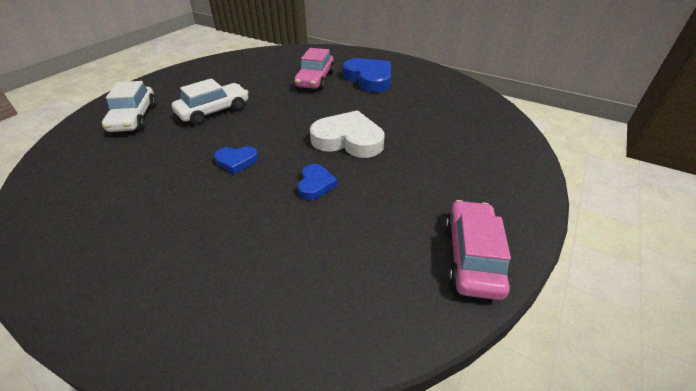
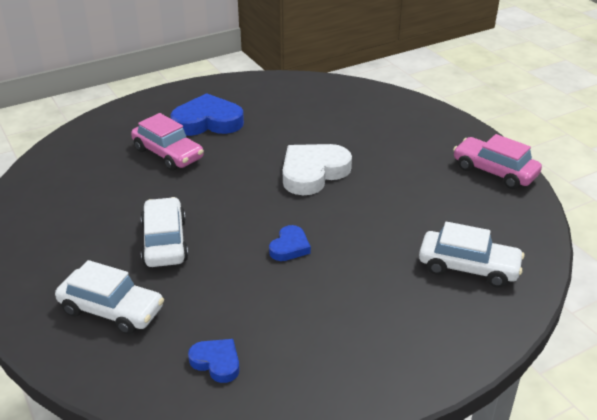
camera: 60 degrees left, 5 degrees down
blue heart [298,164,337,200] -> blue heart moved to [188,339,240,383]
none -> white car [419,222,525,288]

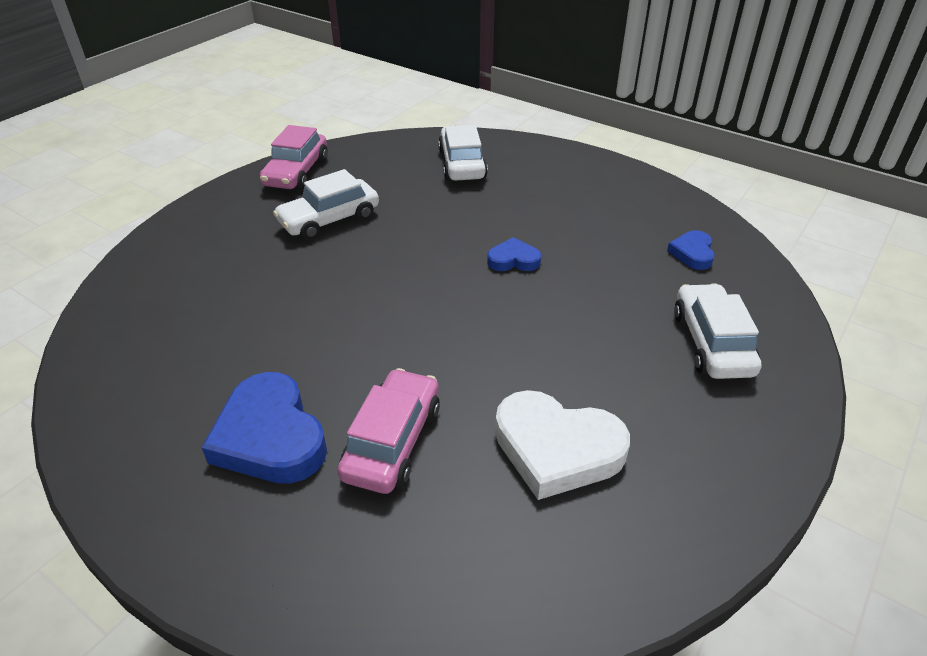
camera: 115 degrees left, 5 degrees up
white car [141,197,189,267] -> white car moved to [273,169,379,240]
white heart [283,144,352,195] -> white heart moved to [495,390,630,500]

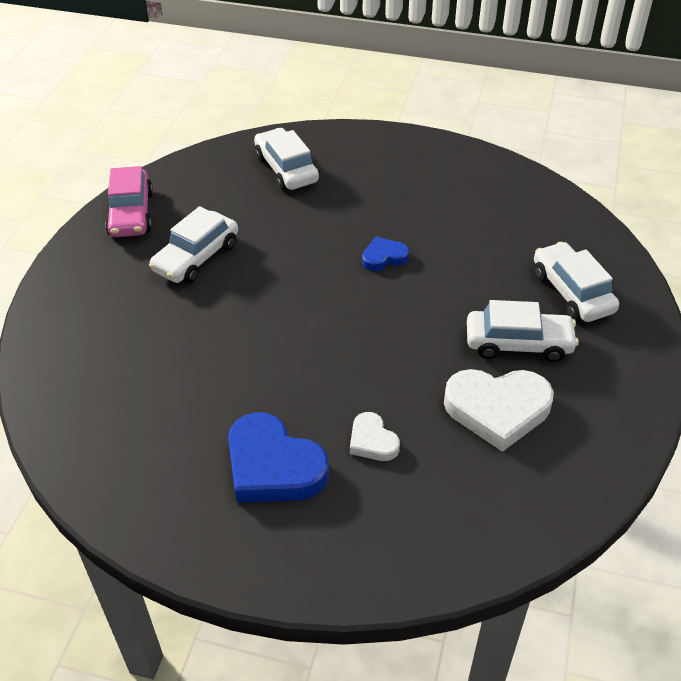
camera: 20 degrees left, 5 degrees up
pink car [337,368,440,494] -> white heart [350,412,400,461]
blue heart [667,230,715,270] -> none
none -> white car [467,300,579,362]

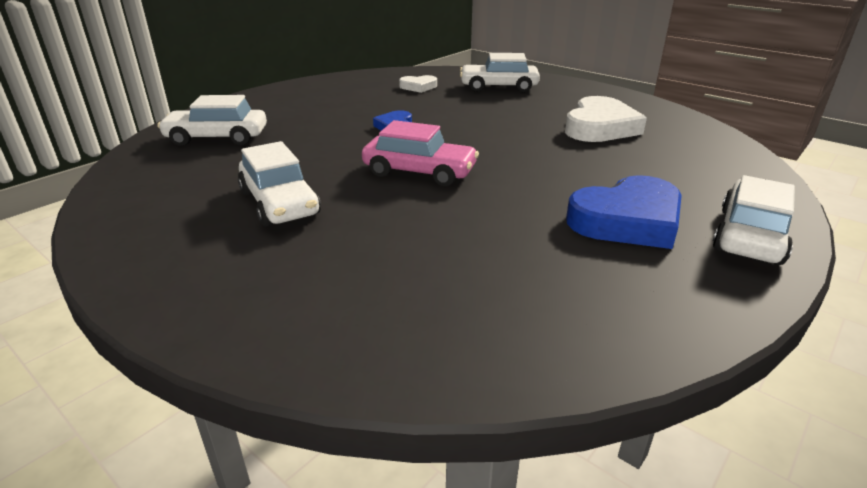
camera: 65 degrees left, 15 degrees down
pink car [105,166,153,237] -> pink car moved to [362,120,479,186]
white heart [350,412,400,461] -> white heart moved to [399,75,437,93]
white car [467,300,579,362] -> white car moved to [713,175,795,265]

